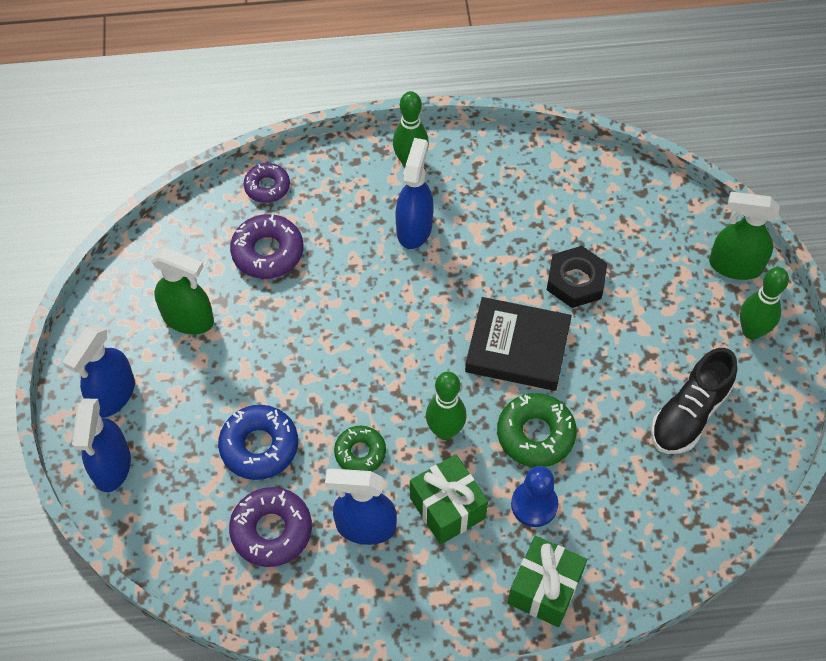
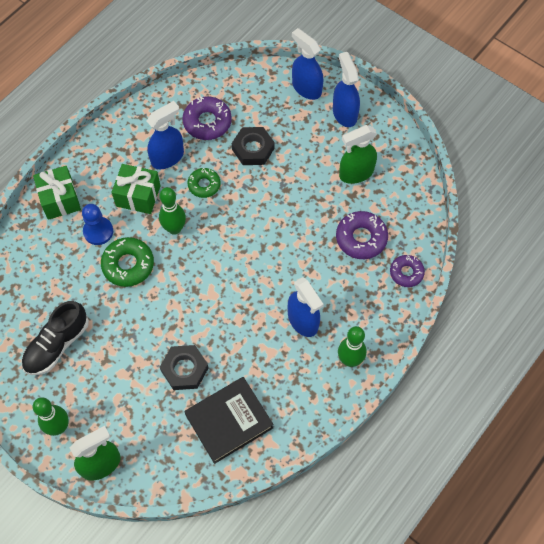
camera: 135 degrees right, 5 degrees up
blue donut [218,405,298,480] -> black nut [232,127,275,165]
black book [465,297,572,391] -> black book moved to [184,377,274,464]
black shoe [651,348,737,454] -> black shoe turned 135 degrees counterclockwise [22,301,89,375]

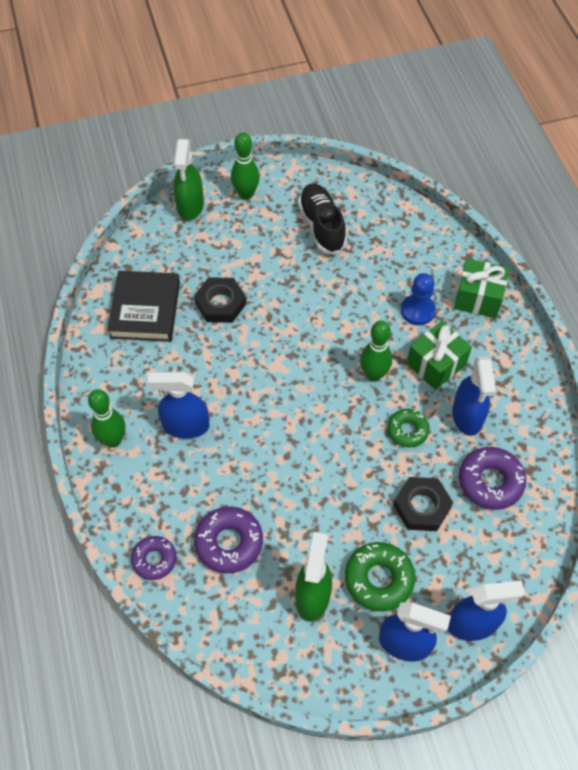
camera: 125 degrees right, 5 degrees down
green donut [101,237,154,287] -> green donut moved to [345,542,415,611]

